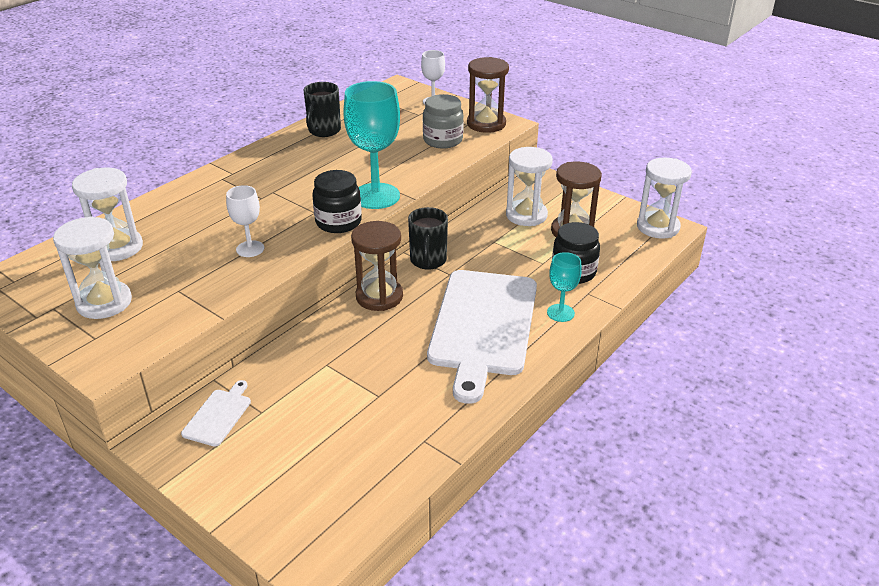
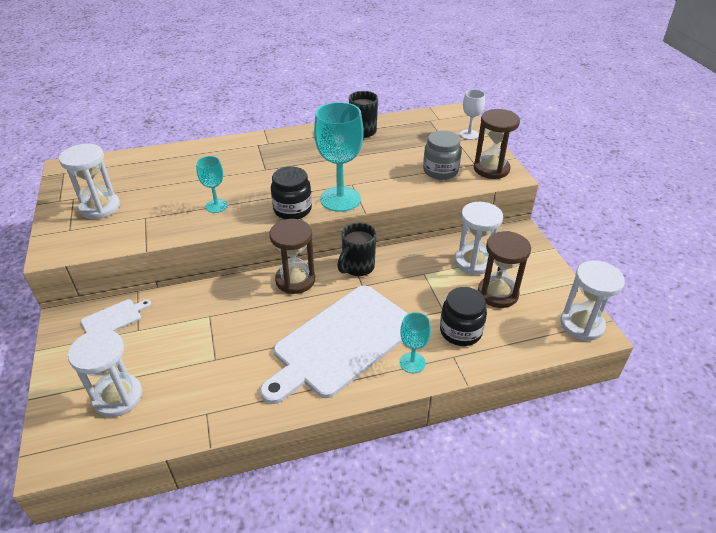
camera: 35 degrees right, 5 degrees up
white hourglass [72,168,143,261] -> white hourglass moved to [68,329,142,417]
white goblet [226,185,264,257] -> turquoise goblet [196,156,228,213]

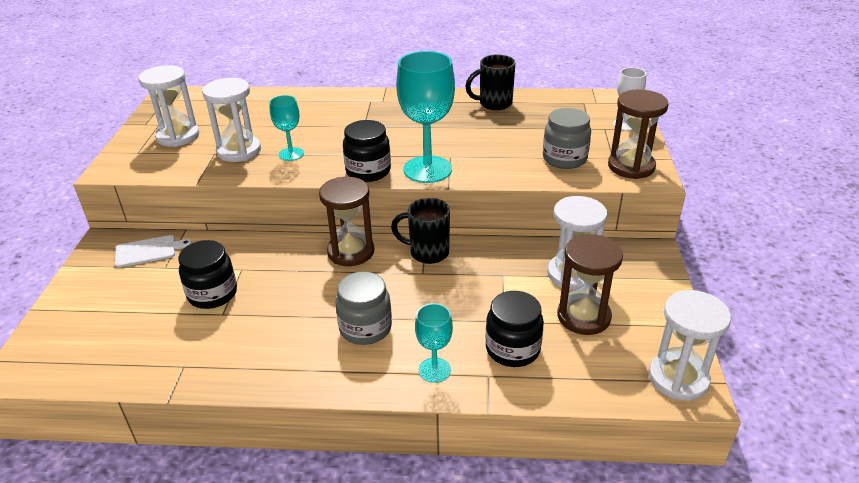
camera: 20 degrees right, 5 degrees down
white hourglass [68,329,142,417] -> white hourglass moved to [202,78,261,162]
white cutting board [260,285,408,404] -> grey jar [335,271,392,345]
black mug [337,222,376,276] -> black mug turned 45 degrees clockwise [391,198,450,264]
none -> black jar [178,240,237,309]

